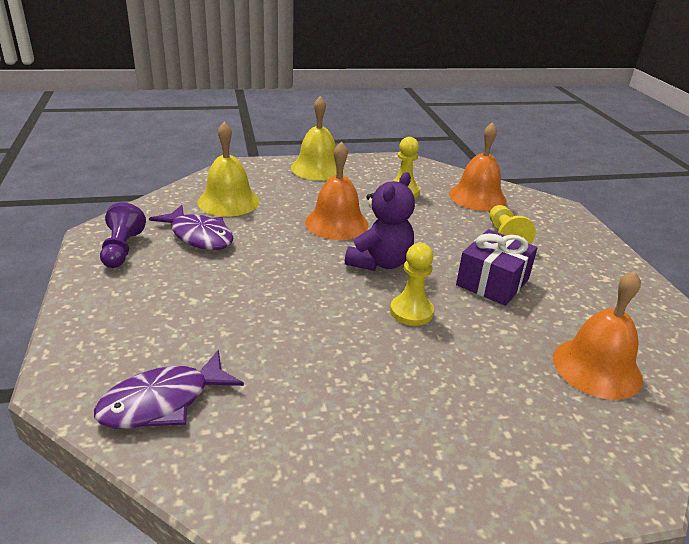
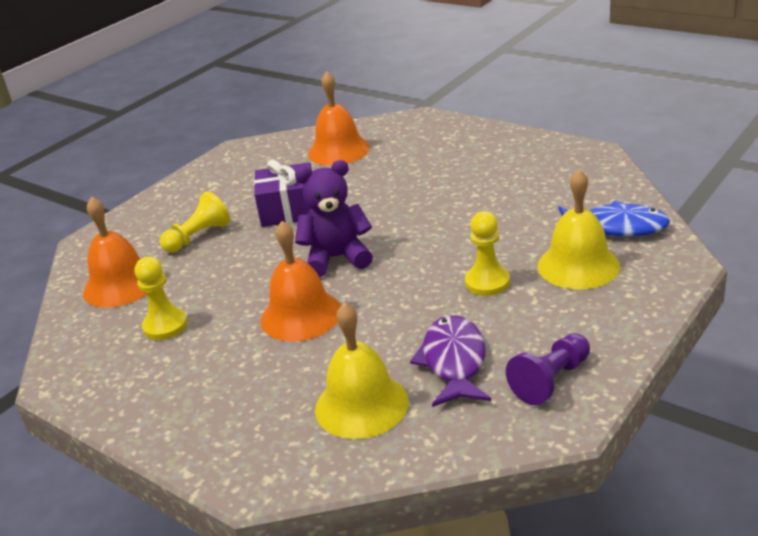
camera: 125 degrees left, 0 degrees up
purple fish [94,350,244,429] -> blue fish [559,201,670,237]
yellow bell [291,96,345,180] -> yellow bell moved to [538,169,620,289]
yellow pawn [390,243,434,326] -> yellow pawn moved to [465,211,510,296]

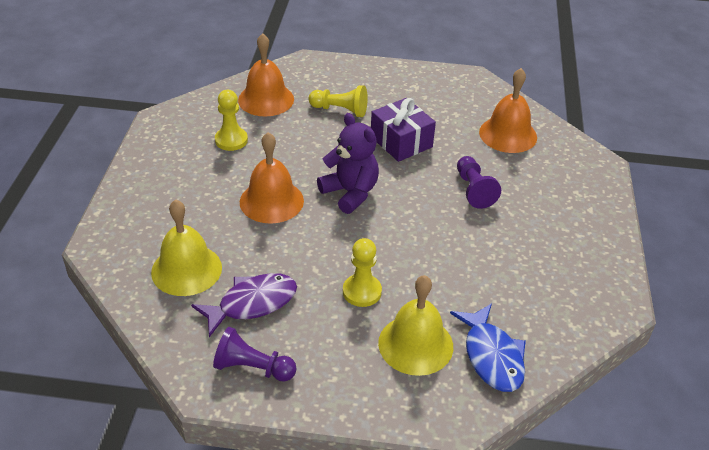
camera: 55 degrees right, 10 degrees up
none -> purple pawn [457,156,501,209]

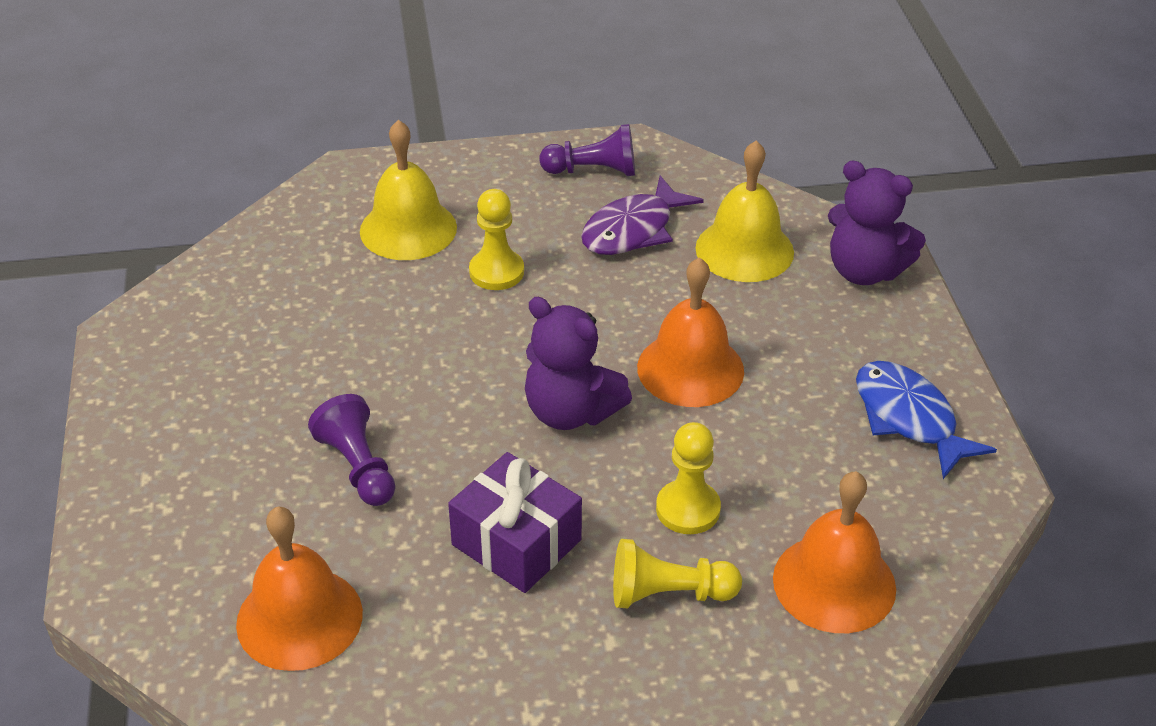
camera: 165 degrees right, 0 degrees up
yellow pawn [215,90,248,151] -> yellow pawn moved to [656,422,721,534]
blue fish [450,303,526,392] -> blue fish moved to [856,361,997,479]
none -> purple teddy bear [828,160,926,285]

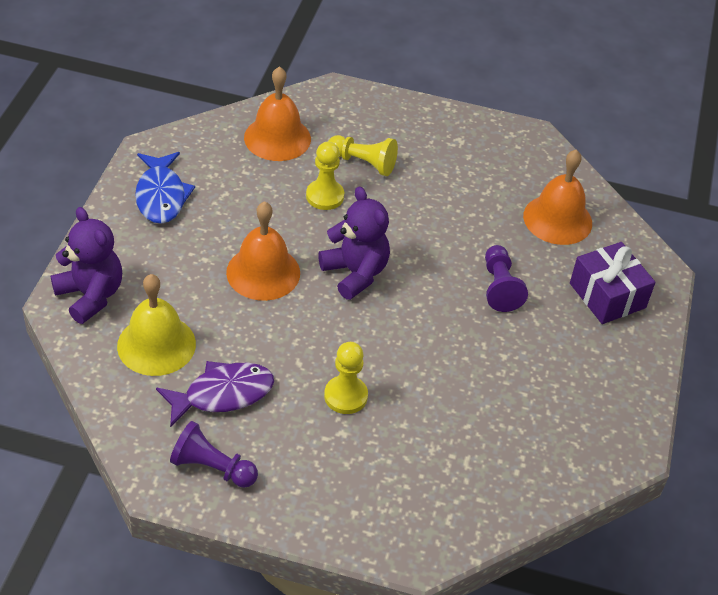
camera: 160 degrees left, 5 degrees up
yellow bell [360,120,457,260] -> none
purple gift [448,452,582,593] -> purple gift moved to [570,242,656,324]

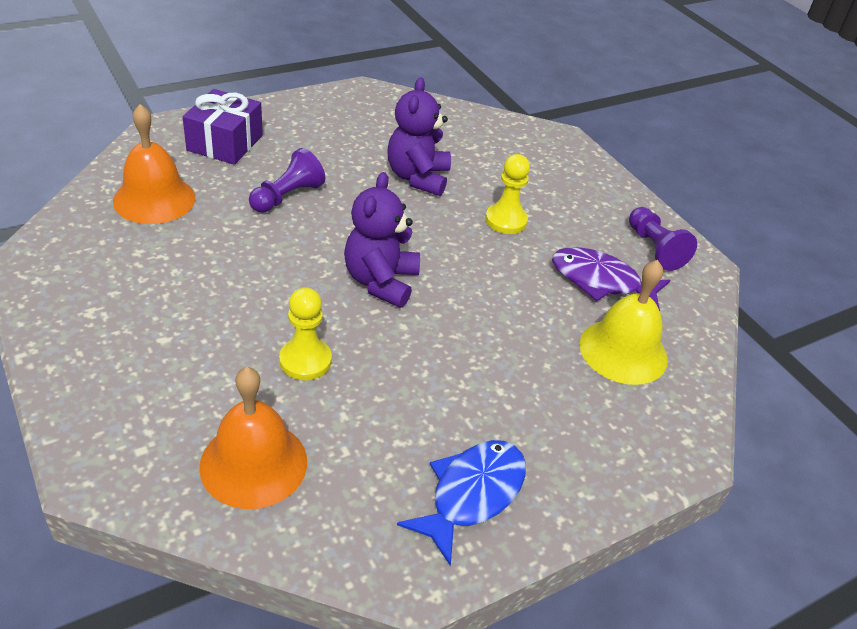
camera: 135 degrees left, 5 degrees down
purple teddy bear [51,207,122,324] -> purple teddy bear moved to [387,77,451,196]
orange bell [226,201,300,301] -> none
yellow pawn [328,135,398,176] -> none

